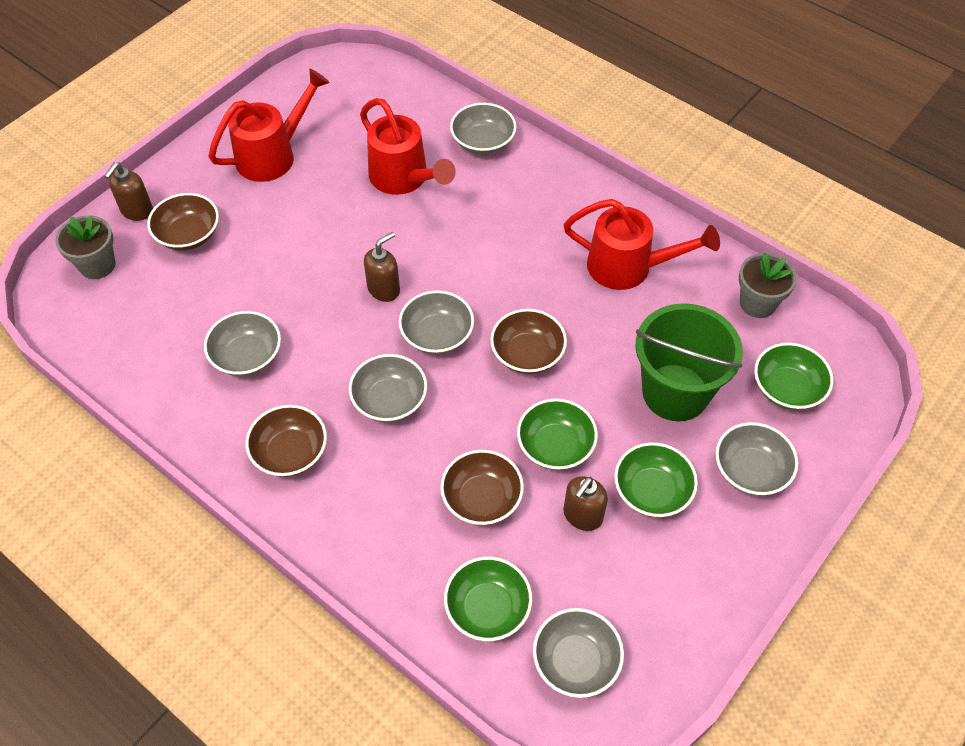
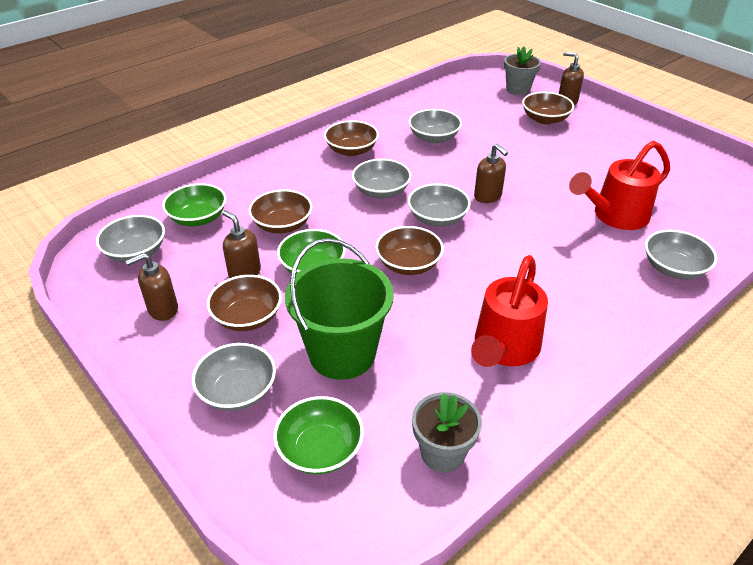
camera: 100 degrees right, 15 degrees down
red watering can [208,69,330,182] -> none
green bowl [615,442,698,517] -> brown bowl [207,275,282,331]
none -> brown soap dispenser [125,253,178,321]

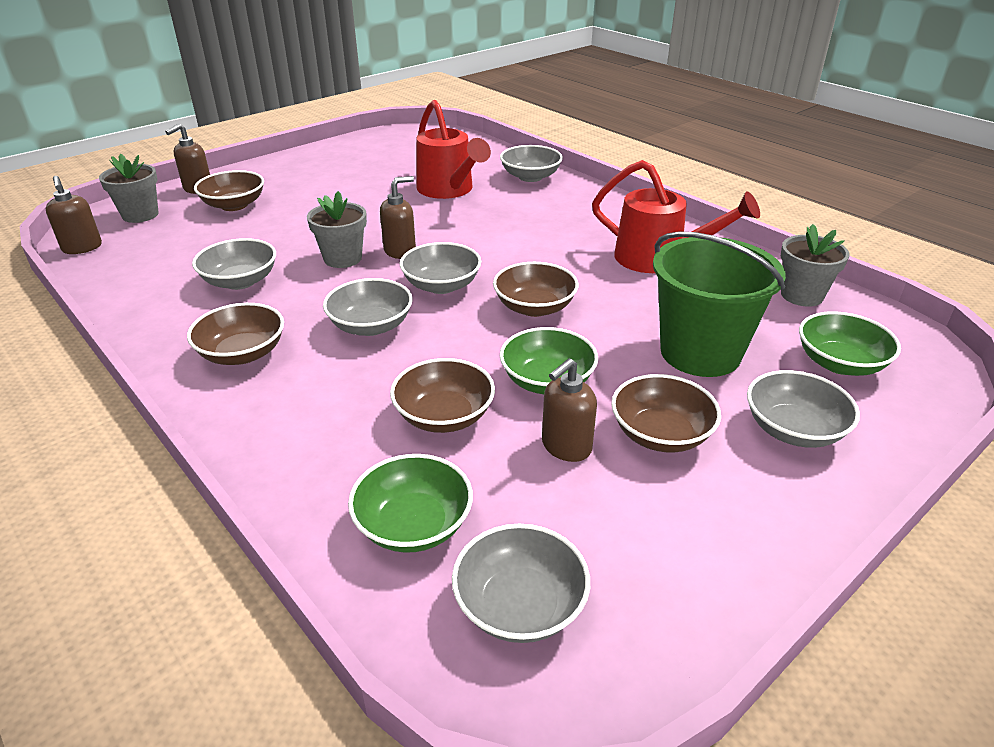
camera: 90 degrees left, 5 degrees down
brown soap dispenser [125,253,178,321] -> brown soap dispenser moved to [46,176,102,254]
none -> grey flower pot [307,191,367,268]

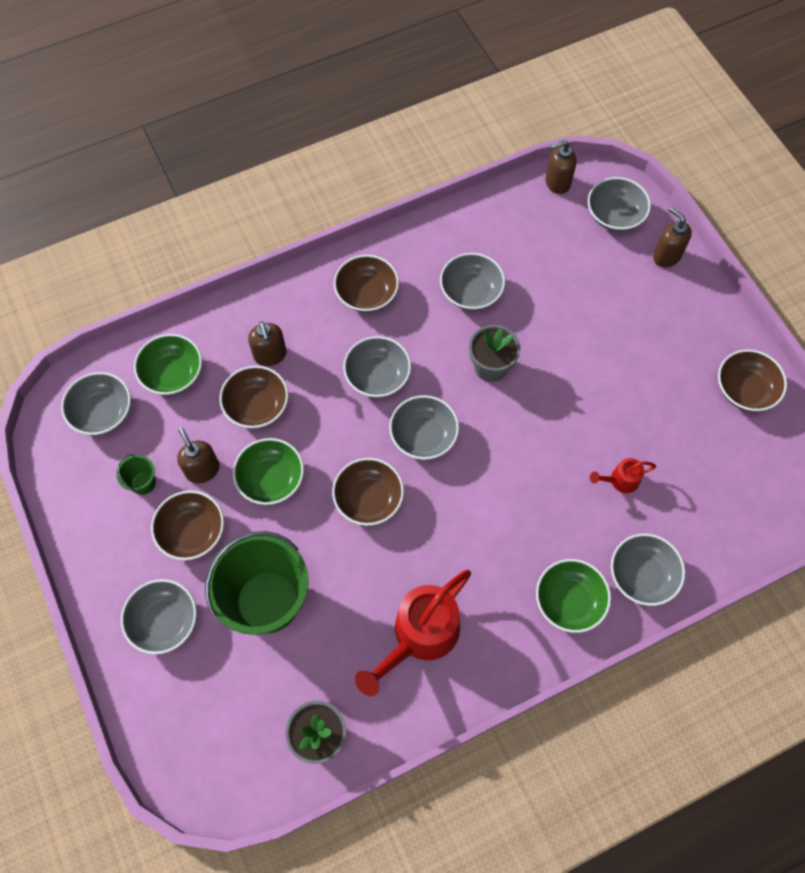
camera: 105 degrees right, 30 degrees up
grey flower pot [99,154,158,223] -> grey bowl [588,177,651,232]
brown bowl [194,170,264,211] -> brown bowl moved to [718,350,787,411]
brown soap dispenser [380,176,416,259] -> brown soap dispenser moved to [248,321,287,366]
red watering can [417,100,491,199] -> red watering can [590,458,656,493], size x0.47
green bowl [799,311,901,376] -> green bowl moved to [536,559,611,633]
none -> green bucket [116,454,156,495]

